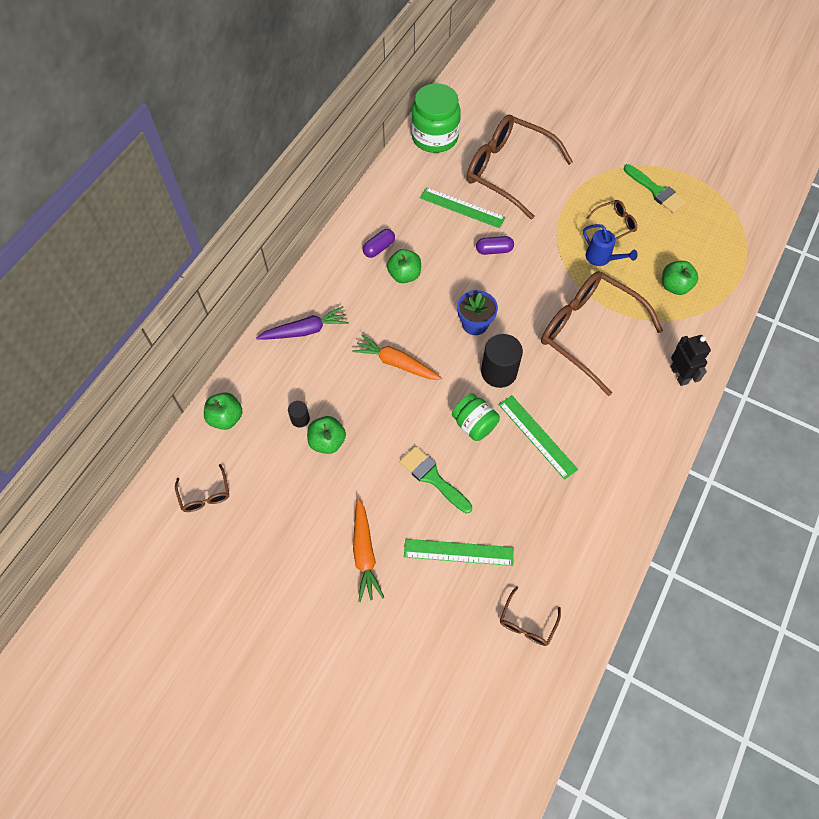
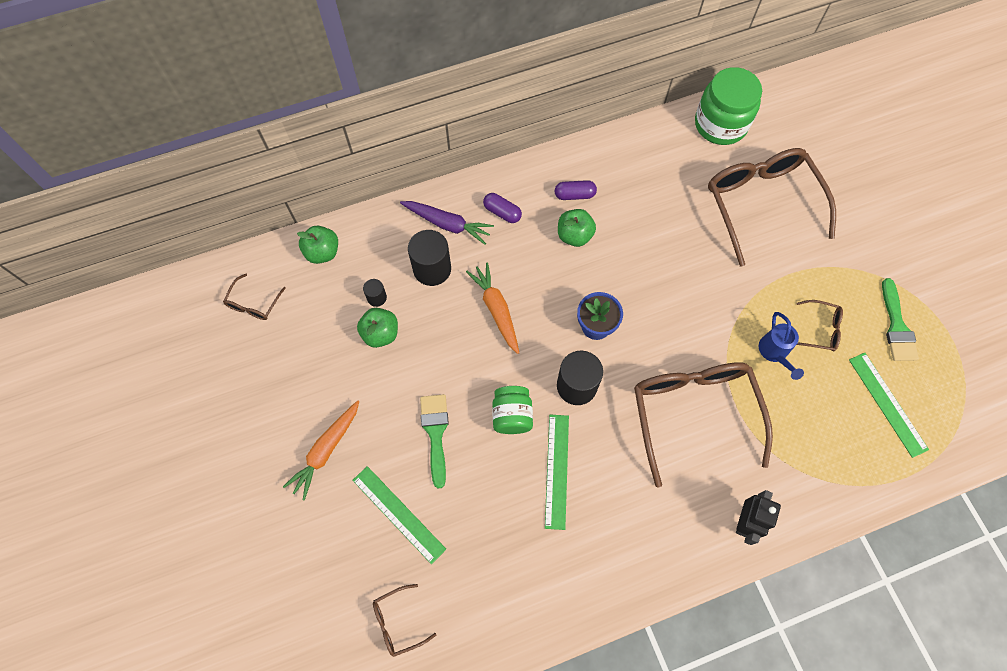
camera: 40 degrees right, 5 degrees up
green ruler [420,187,506,228] -> green ruler moved to [849,352,929,458]
purple capsule [476,236,514,255] -> purple capsule moved to [483,193,522,223]
green apple [662,261,698,295] -> none
none -> black cylinder [408,230,451,286]

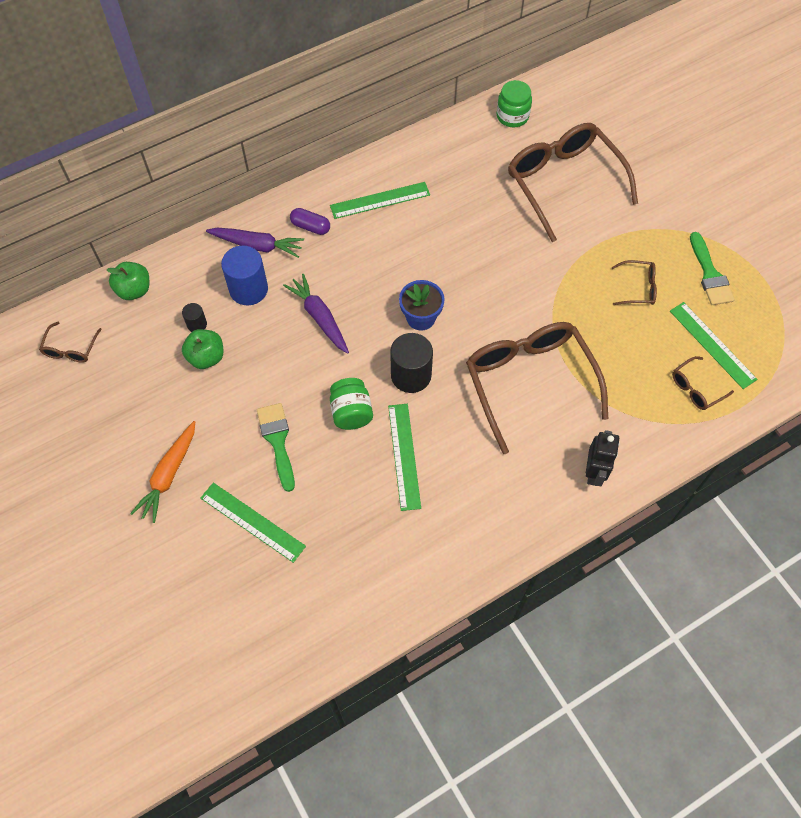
camera: 10 degrees left, 5 degrees down
brown glasses [373,584,437,657] -> brown glasses moved to [672,356,734,410]
black cylinder [408,230,451,286] -> blue cylinder [221,246,268,305]
orange carrot [466,262,519,354] -> purple carrot [283,274,349,354]
purple capsule [555,180,597,200] -> green ruler [330,182,430,219]
green apple [558,209,596,247] -> none
green jar [695,67,762,145] -> green jar [497,80,532,127], size x0.61
blue watering can [759,312,804,380] -> none

